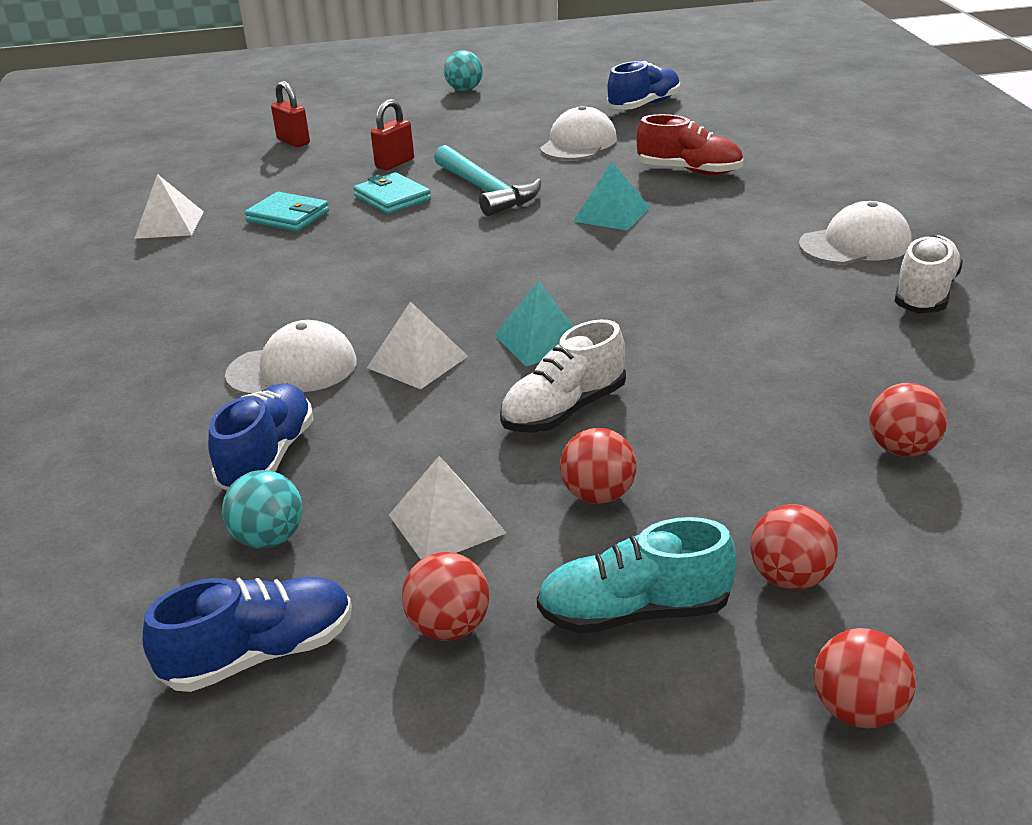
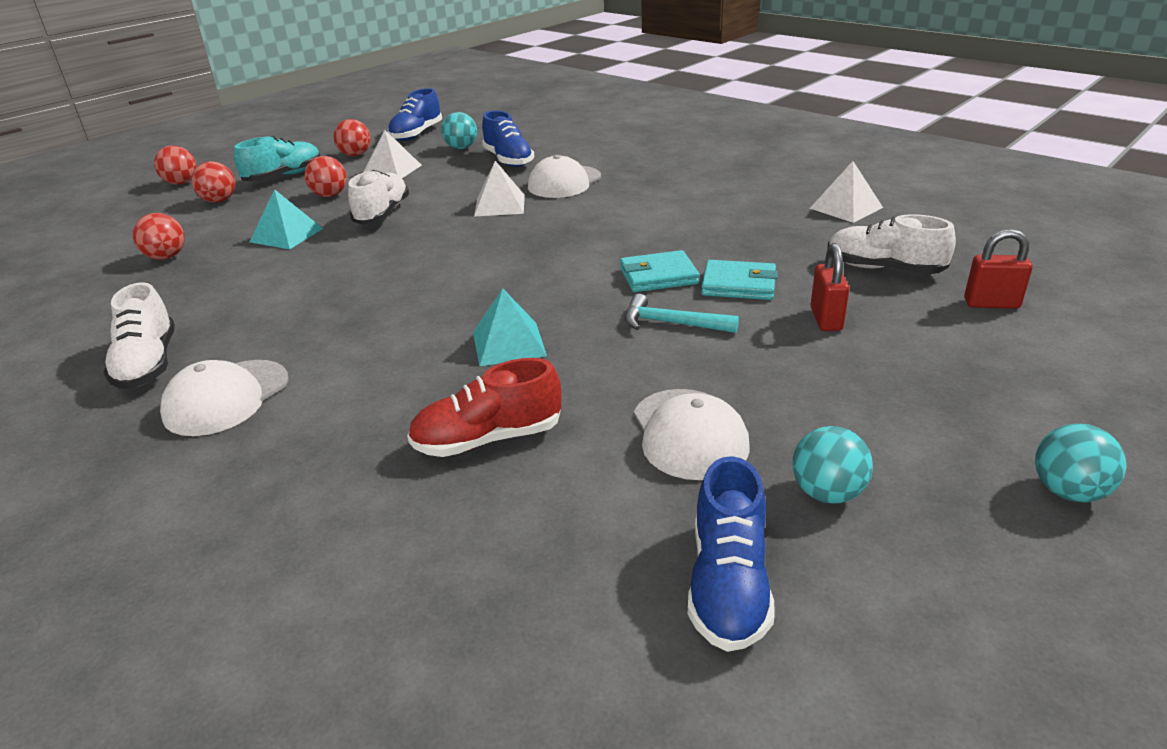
camera: 140 degrees right, 0 degrees up
turquoise wallet [245,192,329,232] -> turquoise wallet moved to [620,250,699,292]
turquoise hammer [434,145,541,216] -> turquoise hammer [625,294,739,333], size x0.65
turquoise pyramid [495,281,574,366] -> turquoise pyramid moved to [250,189,323,249]
none -> turquoise ball [792,426,873,504]
none -> white shoe [827,214,956,274]

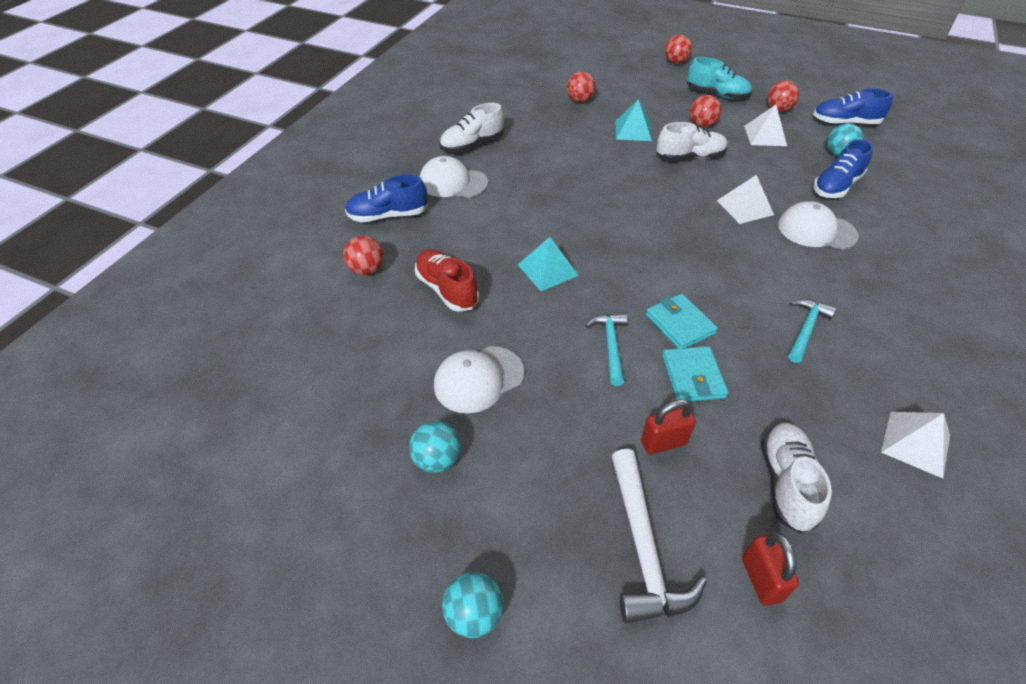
camera: 70 degrees right, 15 degrees up
red ball [191,161,235,203] -> red ball moved to [343,236,384,275]
blue shoe [687,456,775,652] -> blue shoe moved to [345,174,428,222]
none -> white hammer [612,449,707,623]
none -> turquoise hammer [788,299,836,363]

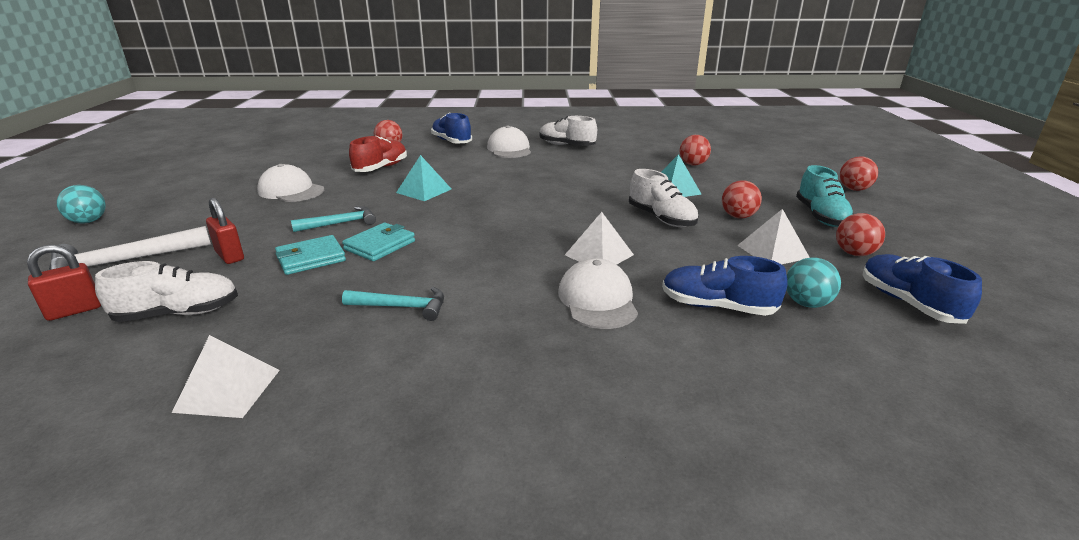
camera: 65 degrees right, 20 degrees down
turquoise ball [409,421,461,473] -> none

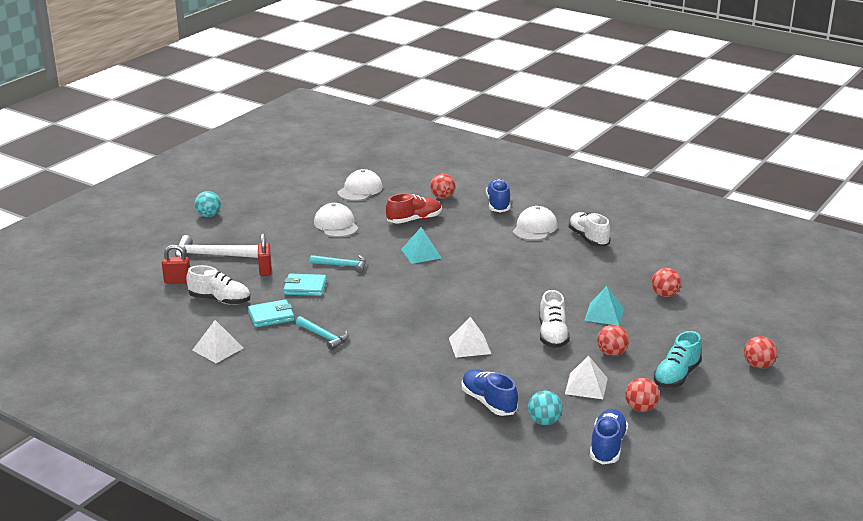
camera: 35 degrees right, 0 degrees up
turquoise wallet [342,223,415,261] -> turquoise wallet moved to [248,299,295,328]
white cap [558,258,638,329] -> white cap moved to [337,169,383,201]

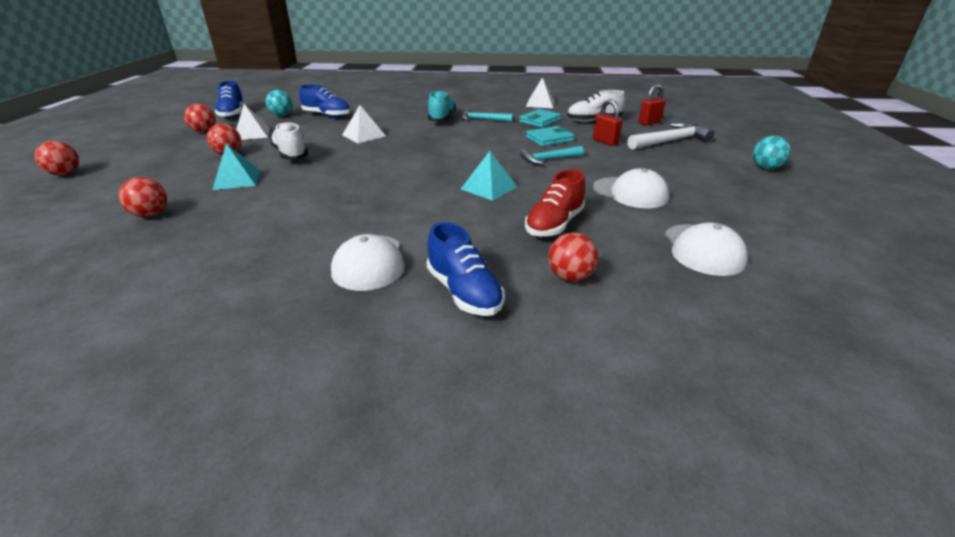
camera: 150 degrees right, 5 degrees up
white shoe [569,212,611,247] -> none
turquoise shoe [654,331,702,388] -> turquoise shoe moved to [428,90,456,122]

